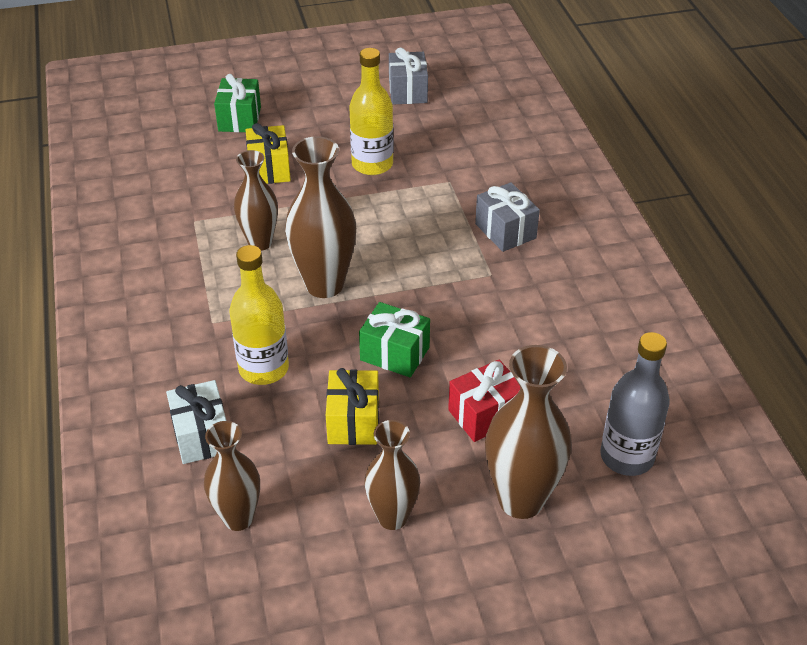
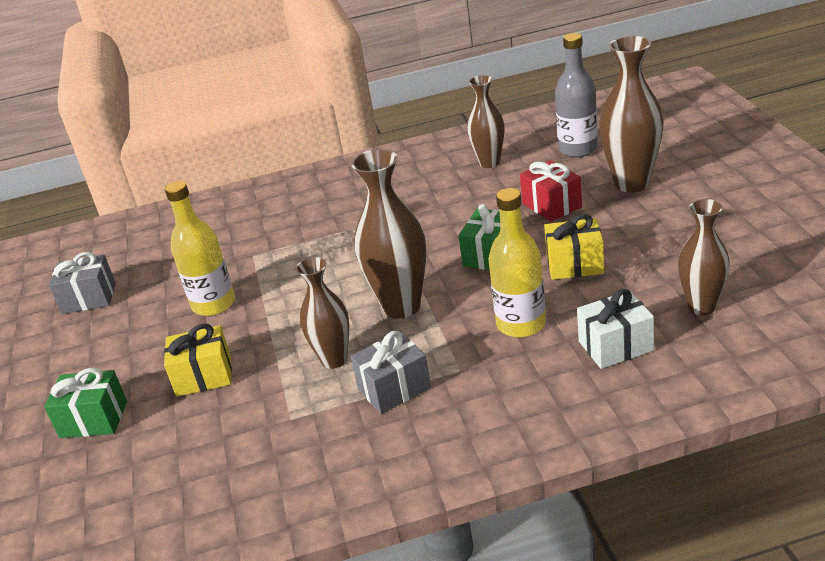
camera: 85 degrees left, 10 degrees down
brown vase [364,420,420,530] -> brown vase moved to [467,75,504,168]
grey gift [475,182,540,252] -> grey gift moved to [350,331,431,414]

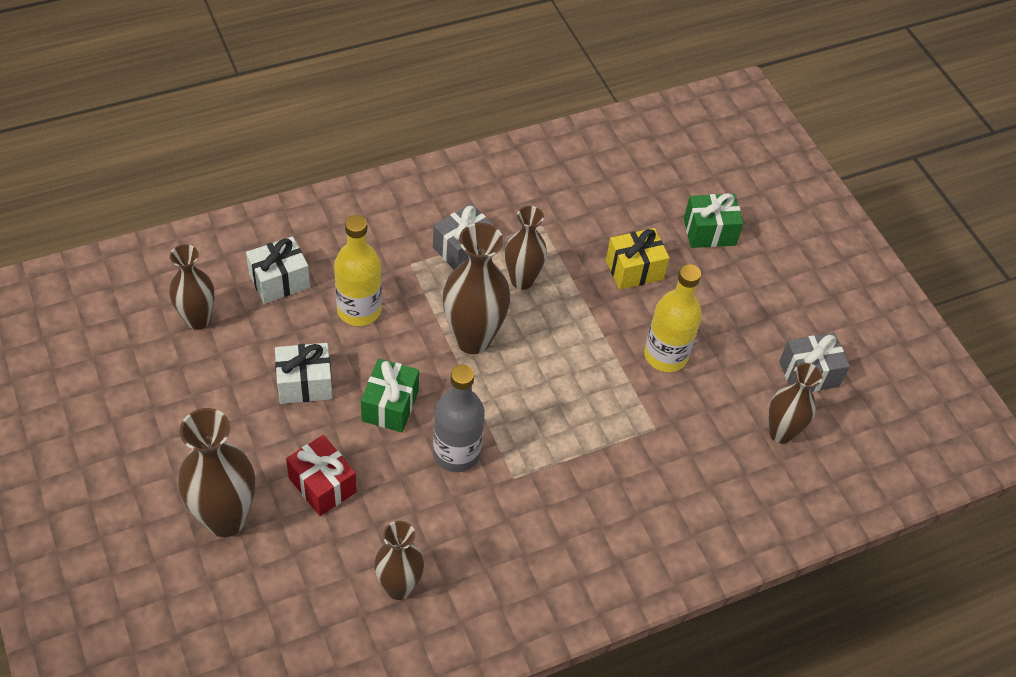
camera: 160 degrees right, 20 degrees up
yellow gift [544,214,605,280] -> white gift [275,343,333,404]
grey bottle [555,33,598,157] -> grey bottle moved to [433,365,485,472]
none -> brown vase [769,363,823,444]

